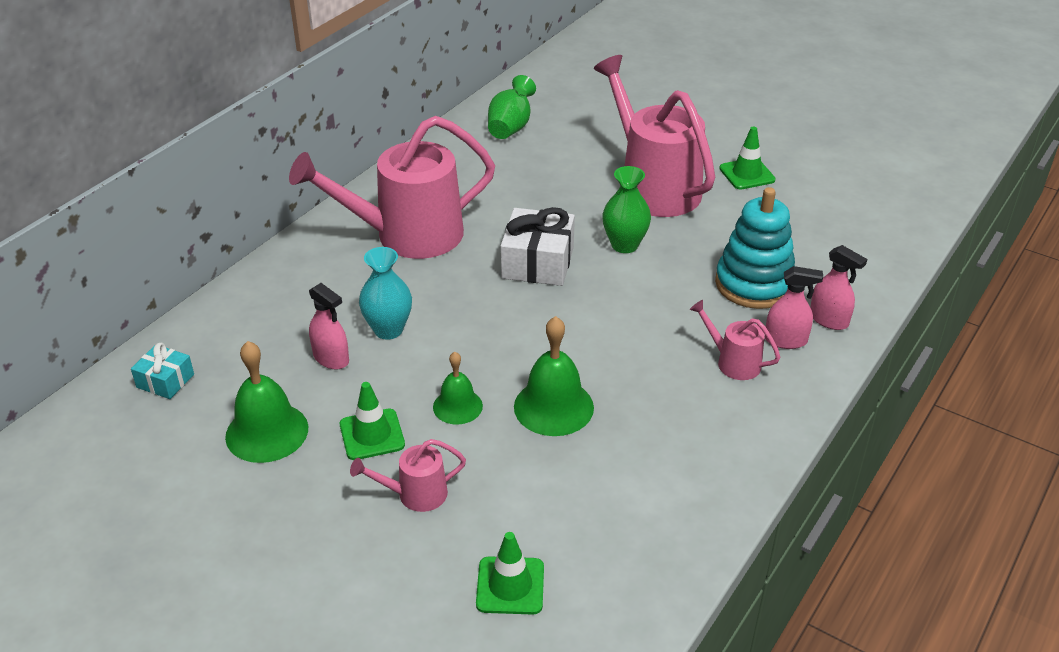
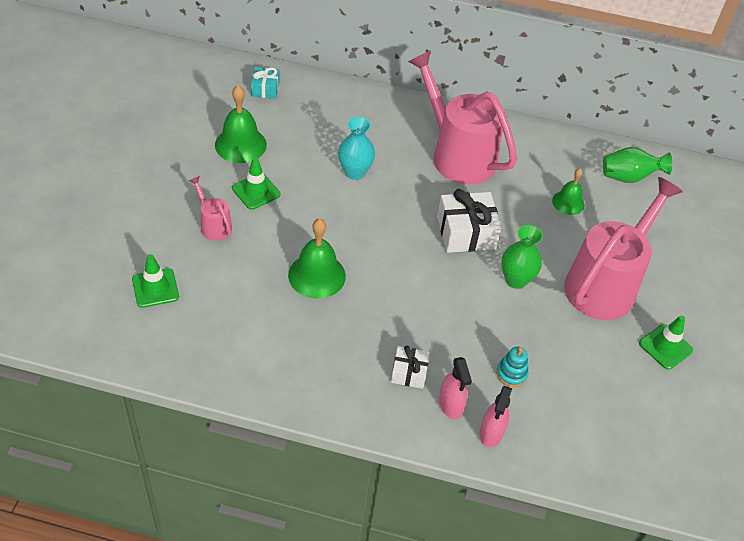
camera: 65 degrees right, 10 degrees up
pink spray bottle [309,283,349,370] -> none
green bell [433,352,483,425] -> green bell moved to [552,168,584,215]
pink watering can [690,300,781,380] -> white gift [391,346,430,389]
turquoise stacking toy [715,187,795,309] -> turquoise stacking toy [496,347,529,387], size x0.47

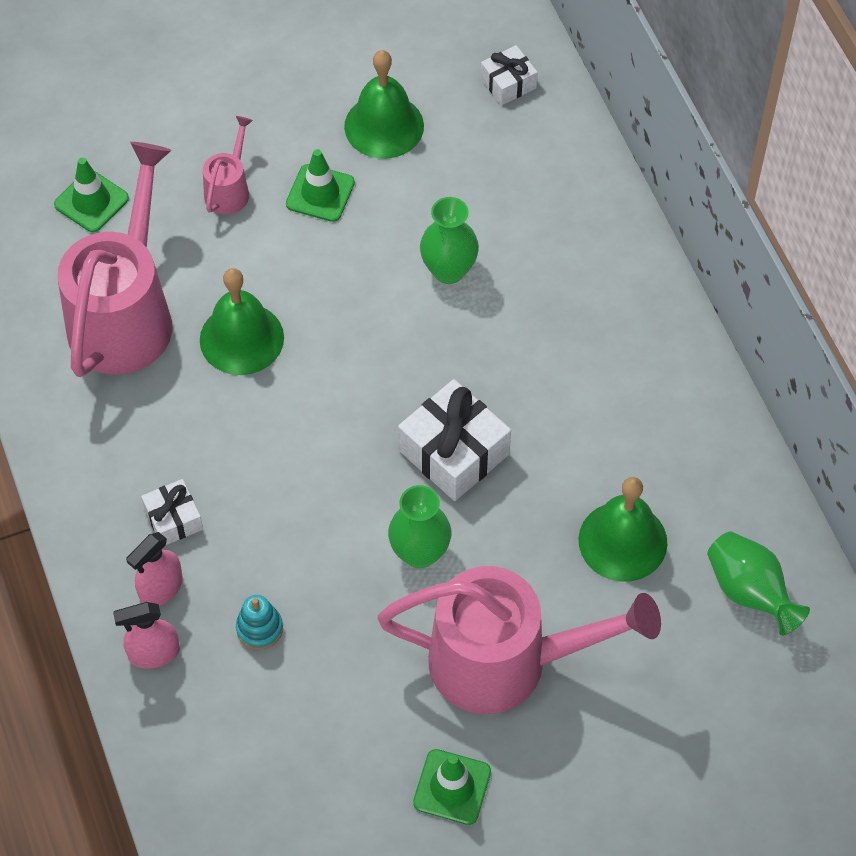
camera: 60 degrees right, 10 degrees up
turquoise gift [251,67,279,99] -> white gift [481,45,538,105]
turquoise vase [338,117,375,180] -> green vase [420,197,479,284]
pink watering can [408,50,517,184] -> pink watering can moved to [58,142,172,377]
green bell [552,168,584,215] -> green bell [578,477,667,582], size x1.61

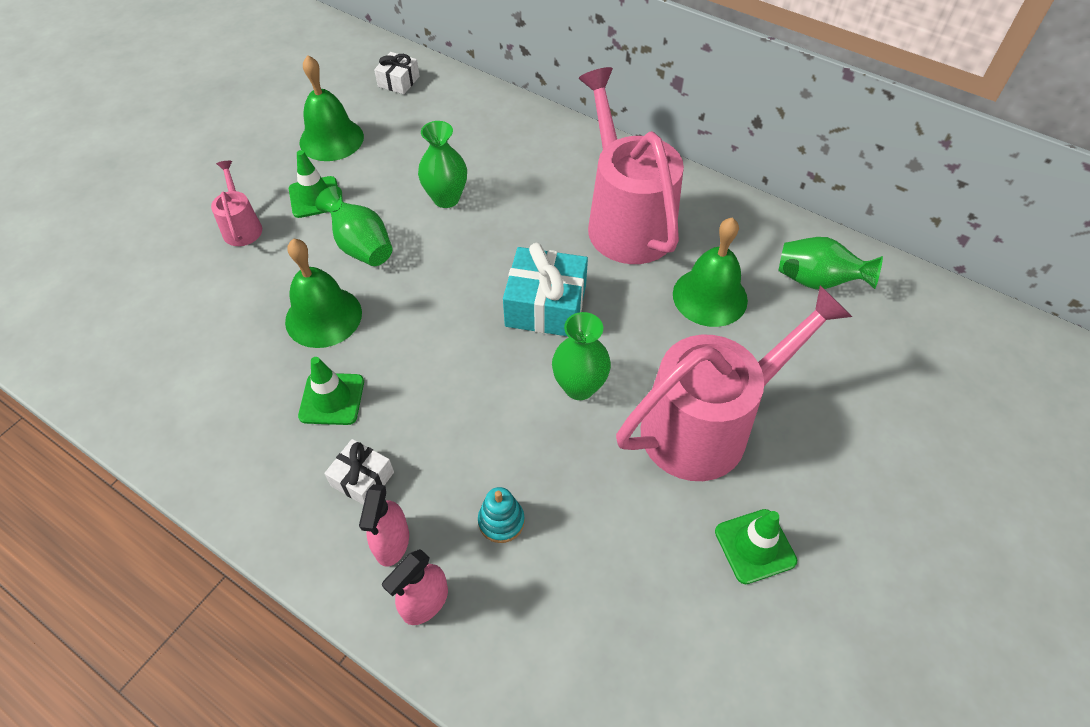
camera: 35 degrees left, 5 degrees down
green traffic cone [54,157,129,232] -> green traffic cone moved to [298,357,364,425]
pink watering can [58,142,172,377] -> pink watering can moved to [579,67,684,264]
white gift [398,379,511,501] -> turquoise gift [503,243,588,336]
none -> green vase [315,186,393,266]

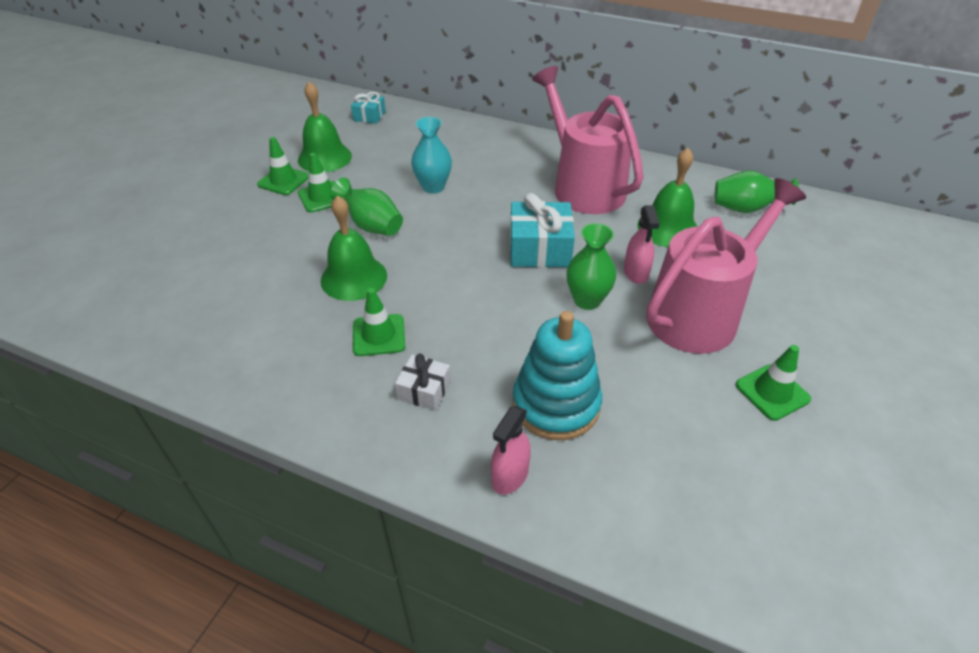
camera: 10 degrees left, 10 degrees down
pink watering can [211,161,262,246] -> none
pink spray bottle [359,484,409,567] -> pink spray bottle moved to [624,205,660,284]
white gift [374,52,420,94] -> turquoise gift [351,92,386,124]
green vase [418,121,467,208] -> turquoise vase [411,117,452,193]
turquoise stacking toy [478,487,525,543] -> turquoise stacking toy [513,311,602,440], size x2.14
none -> green traffic cone [257,137,309,195]

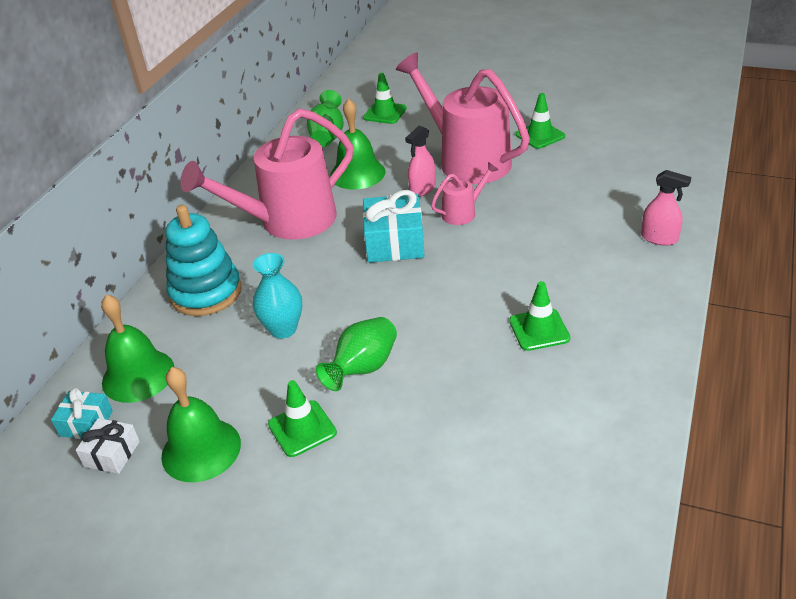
camera: 90 degrees left, 5 degrees down
green traffic cone [257,137,309,195] -> green traffic cone moved to [363,73,407,124]
green bell [321,195,387,301] -> green bell moved to [101,294,174,403]
white gift [395,353,451,411] -> white gift moved to [76,418,140,474]
turquoise stacking toy [513,311,602,440] -> turquoise stacking toy moved to [165,205,242,316]
green vase [567,223,616,310] -> pink watering can [431,162,499,225]
pink spray bottle [624,205,660,284] -> pink spray bottle turned 135 degrees clockwise [405,126,436,197]

